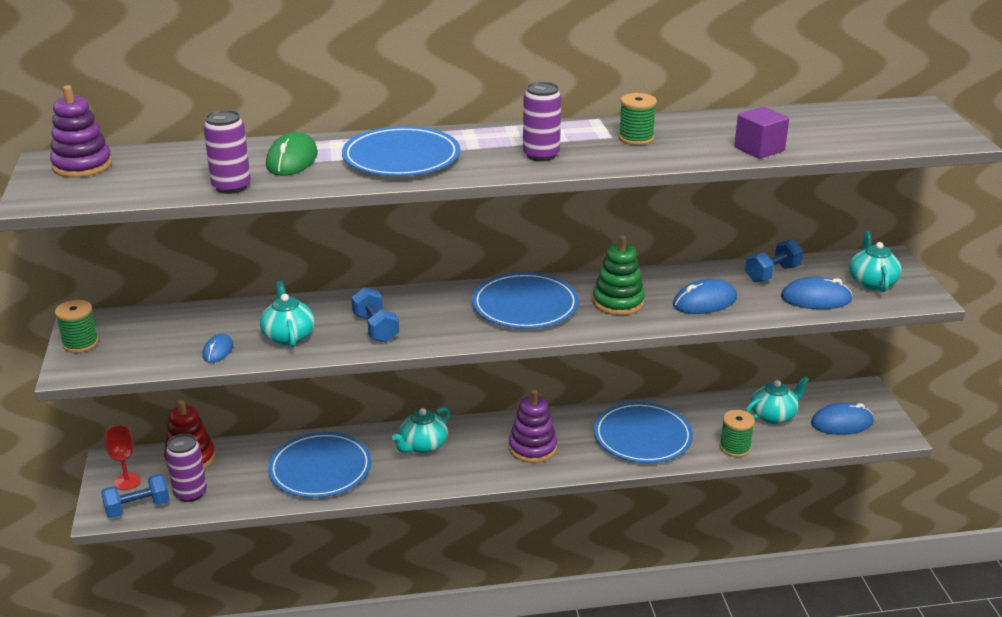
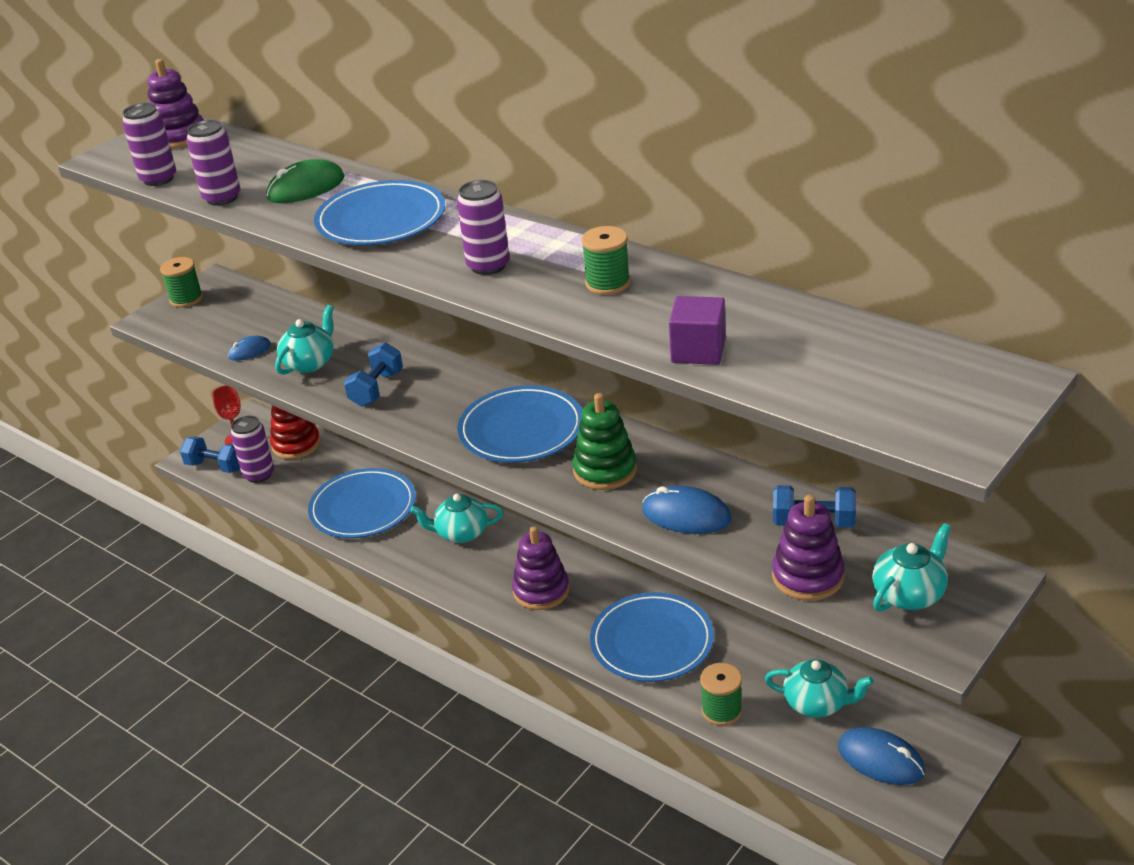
camera: 50 degrees right, 5 degrees up
blue mouse [781,277,852,309] -> purple stacking toy [772,494,845,601]
none -> purple can [122,103,176,186]

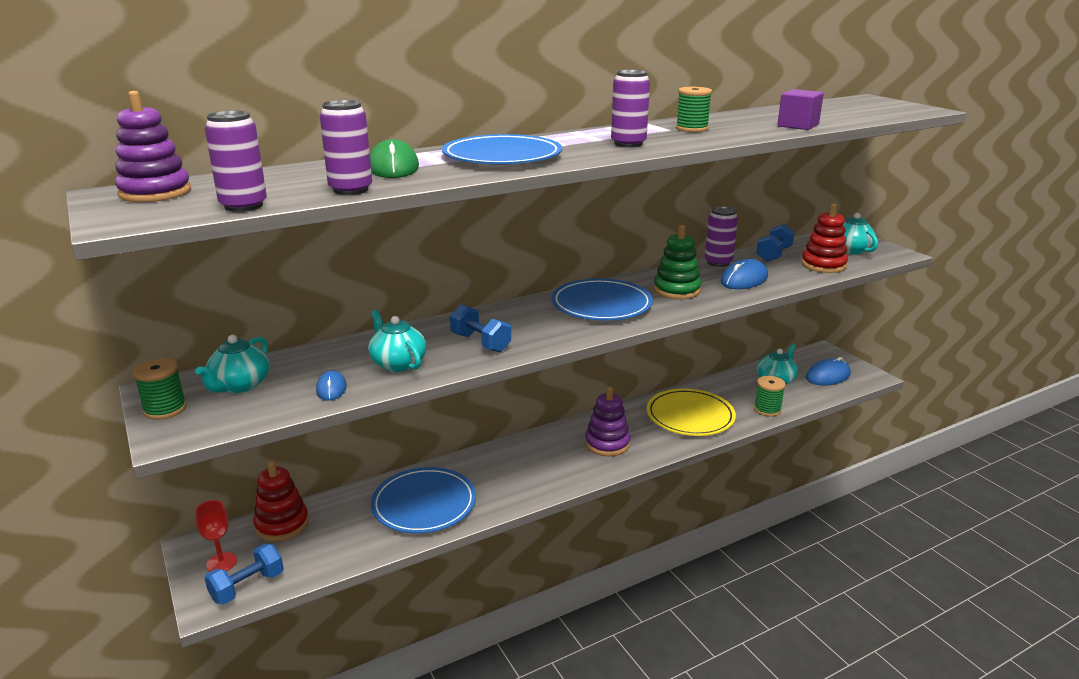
camera: 70 degrees left, 10 degrees down
purple can [230,416,274,483] -> purple can moved to [705,206,738,267]
turquoise teapot [411,494,503,543] -> turquoise teapot moved to [195,335,269,393]
blue plate [590,592,714,682] -> yellow plate [647,388,736,436]
purple stacking toy [772,494,845,601] -> red stacking toy [801,203,848,273]

